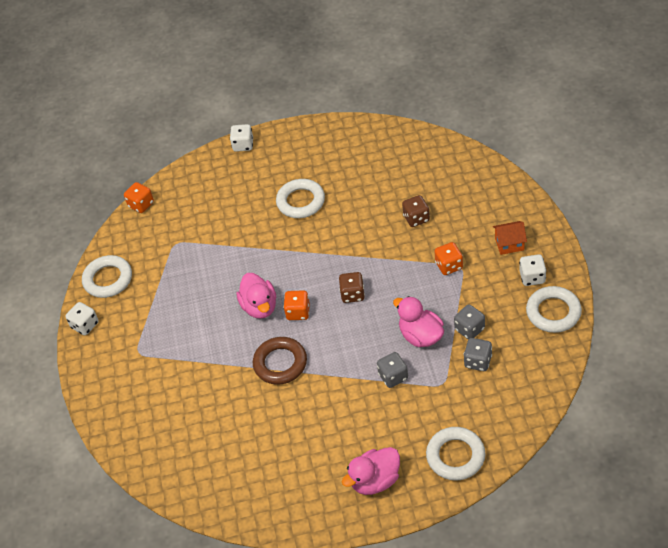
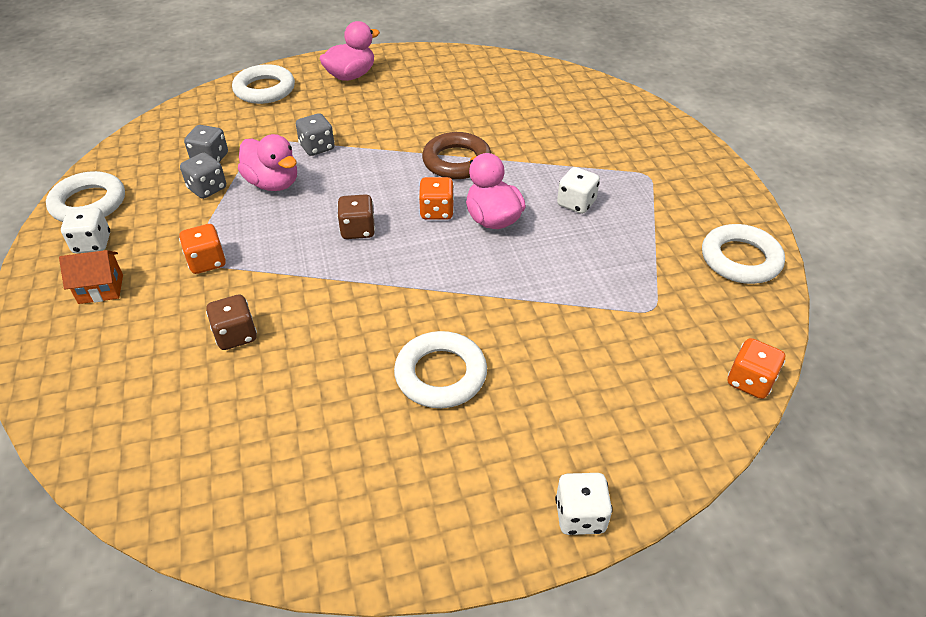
camera: 170 degrees right, 5 degrees down
white dice [66,302,99,335] -> white dice moved to [557,167,600,214]

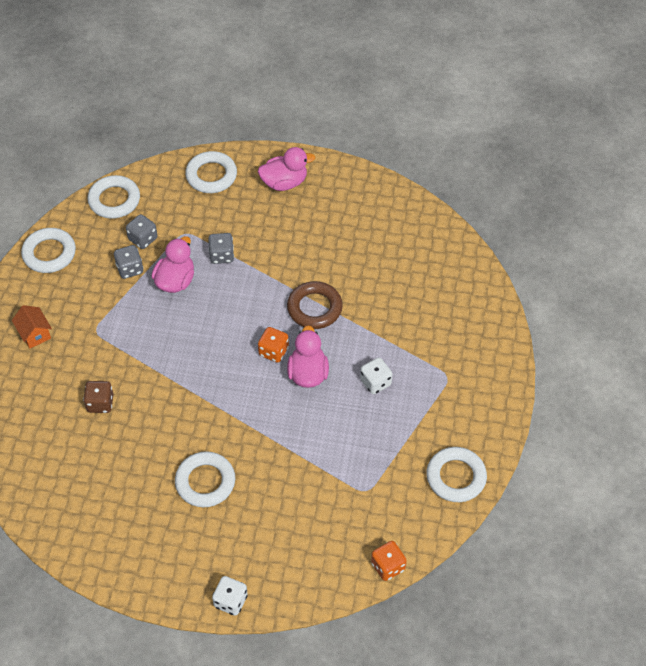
camera: 25 degrees right, 10 degrees up
orange house [59,250,123,304] -> orange house turned 45 degrees clockwise [12,305,52,349]
white dice [61,207,110,253] -> none
orange dice [179,224,226,274] -> none
pink duck [238,134,297,191] -> pink duck turned 135 degrees counterclockwise [151,236,194,293]
brown dice [337,194,375,239] -> none
none -> white ring [88,175,140,219]

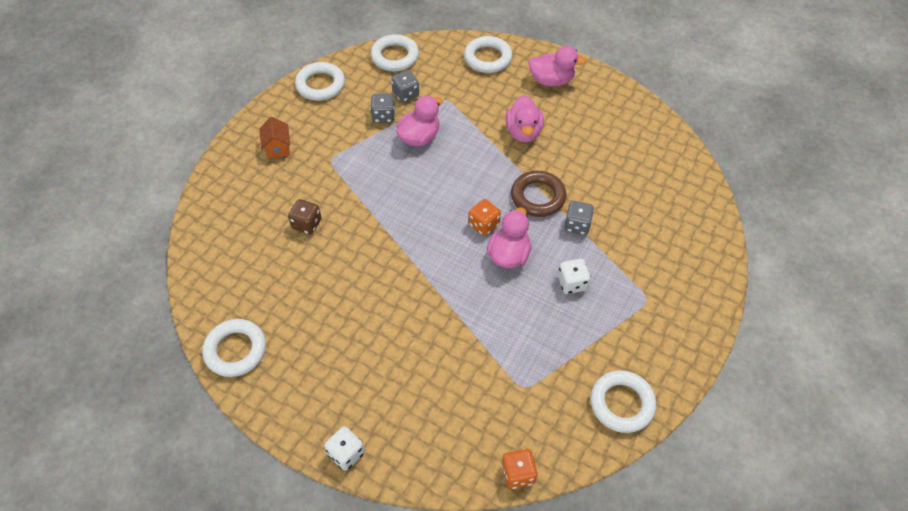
camera: 20 degrees right, 0 degrees up
white ring [175,451,235,507] -> white ring moved to [202,319,266,377]
grey dice [208,233,234,264] -> grey dice moved to [564,201,594,235]
none -> pink duck [506,95,544,142]

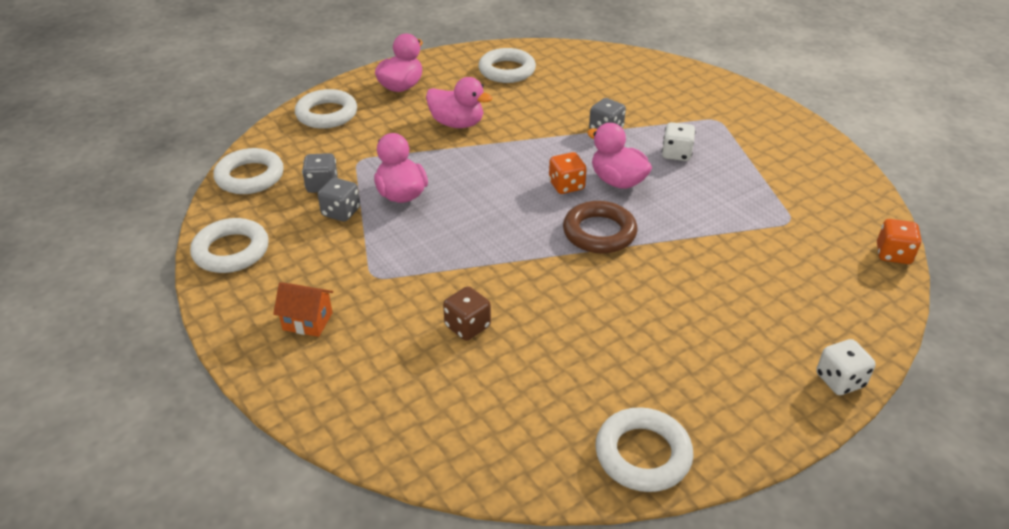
camera: 65 degrees left, 15 degrees down
brown ring [511,171,566,217] -> brown ring moved to [563,201,637,254]
white ring [590,370,656,433] -> white ring moved to [478,48,536,83]

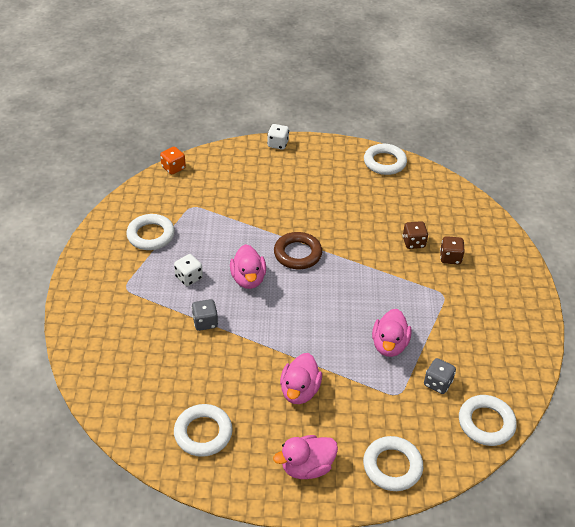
camera: 145 degrees left, 5 degrees up
white ring [190,218,269,273] -> white ring moved to [126,214,175,250]
orange house [273,282,333,337] -> none
grey dice [318,178,360,222] -> none
pink duck [426,77,492,128] -> pink duck turned 135 degrees counterclockwise [280,353,322,404]
orange dice [549,152,587,194] -> none
none -> brown dice [440,236,465,264]

